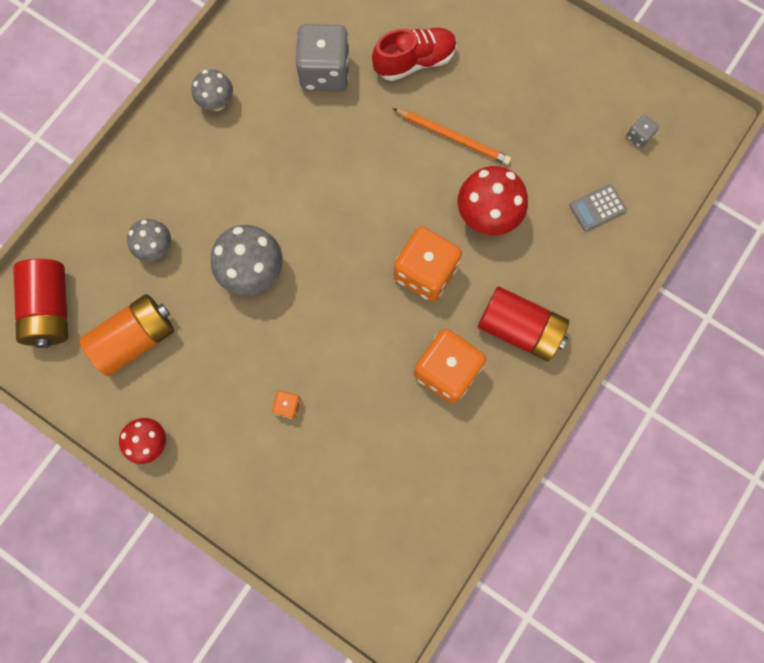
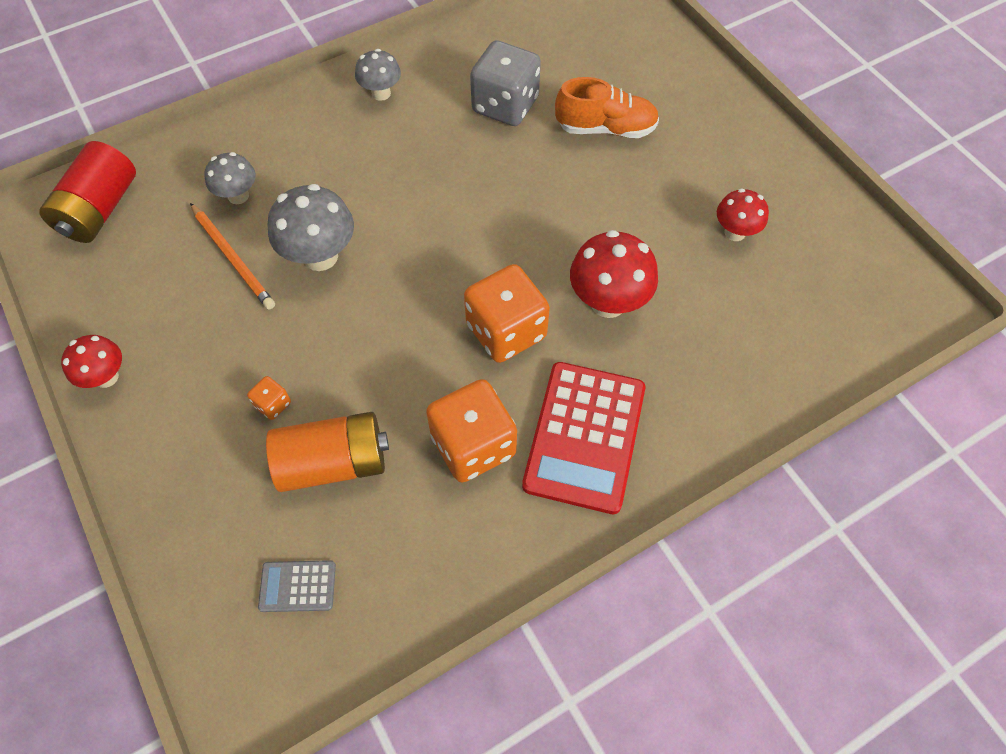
camera: 25 degrees right, 15 degrees down
orange battery [79,294,174,377] -> orange battery moved to [266,412,389,492]
red shoe [372,28,457,81] -> orange shoe [555,77,659,138]
orange pencil [393,108,511,165] -> orange pencil moved to [190,203,275,309]
red battery [478,286,569,362] -> red calculator [522,362,645,514]
grey calculator [570,184,627,231] -> grey calculator moved to [258,560,336,612]
grey dice [626,115,659,148] -> none
none -> red mushroom [717,189,769,241]

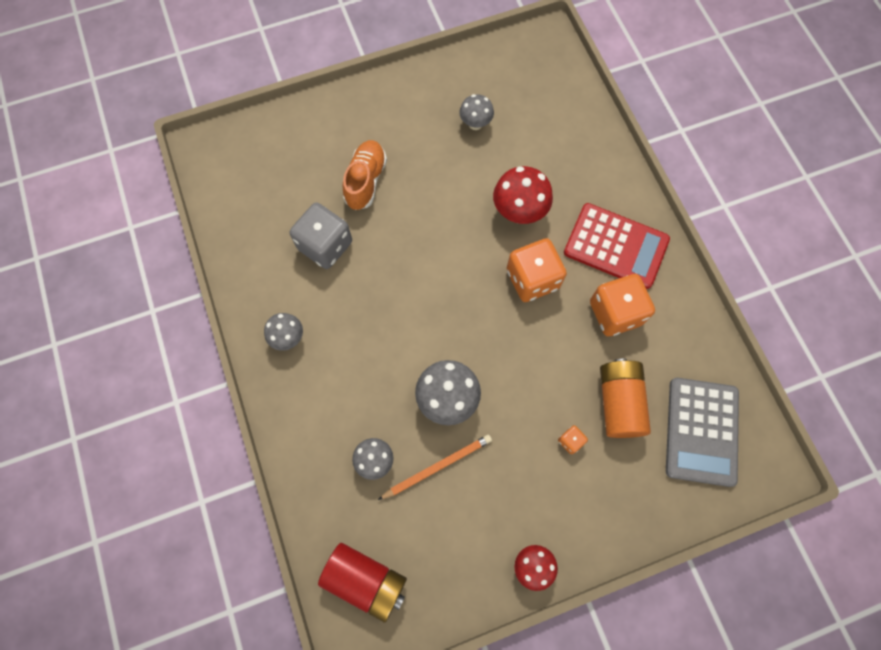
camera: 80 degrees left, 10 degrees up
grey calculator [258,560,336,612] -> grey calculator [666,378,739,487], size x2.18
red mushroom [717,189,769,241] -> grey mushroom [460,94,494,130]

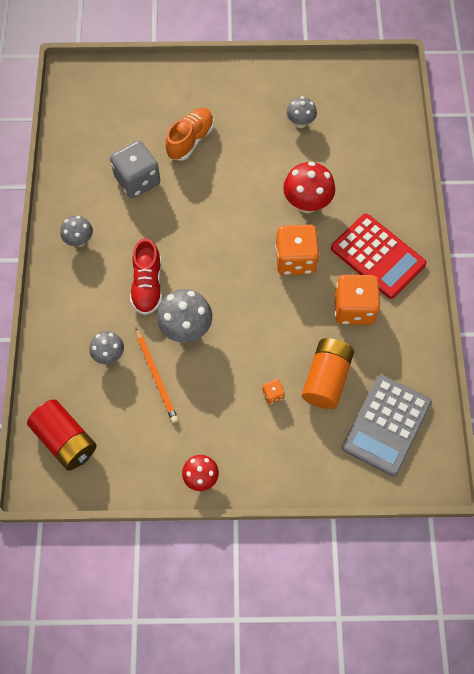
camera: 20 degrees right, 5 degrees down
orange pencil [378,435,492,500] -> orange pencil turned 75 degrees clockwise [136,328,178,423]
none -> red shoe [130,238,162,315]

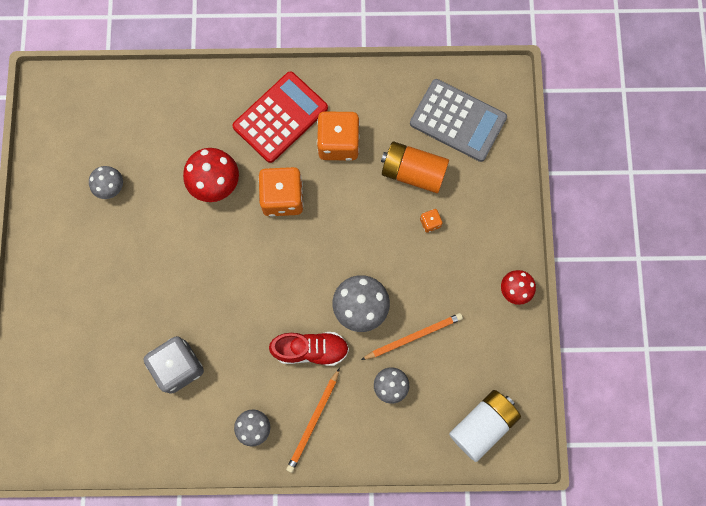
camera: 90 degrees left, 10 degrees up
red battery [27,399,97,471] -> white battery [449,390,521,462]
orange shoe [165,108,214,161] -> none
none -> orange pencil [286,368,340,473]

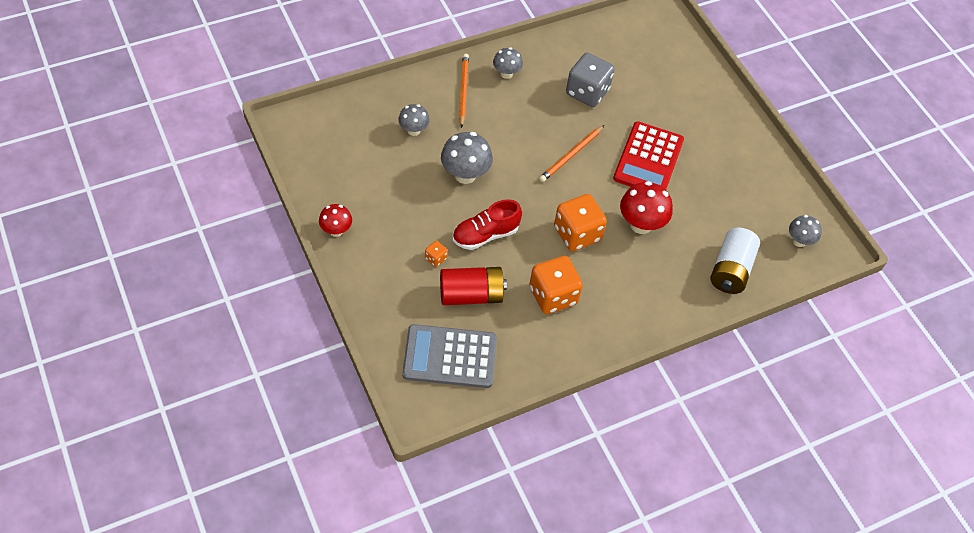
camera: 150 degrees right, 20 degrees down
grey mushroom [89,166,123,199] -> grey mushroom moved to [789,215,822,247]
red calculator [232,71,328,163] -> red calculator moved to [613,121,684,190]
red shoe [269,332,349,366] -> red shoe moved to [453,199,522,250]
orange pencil [361,313,463,360] -> orange pencil moved to [539,125,604,182]
orange battery [381,141,449,193] -> red battery [440,267,507,305]
white battery [449,390,521,462] -> white battery moved to [711,228,760,294]

